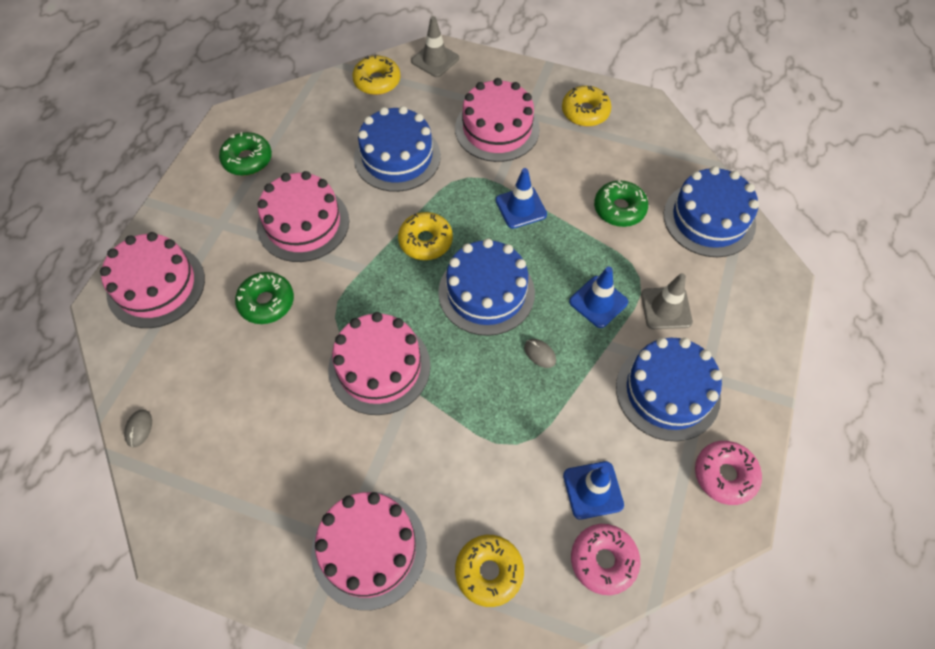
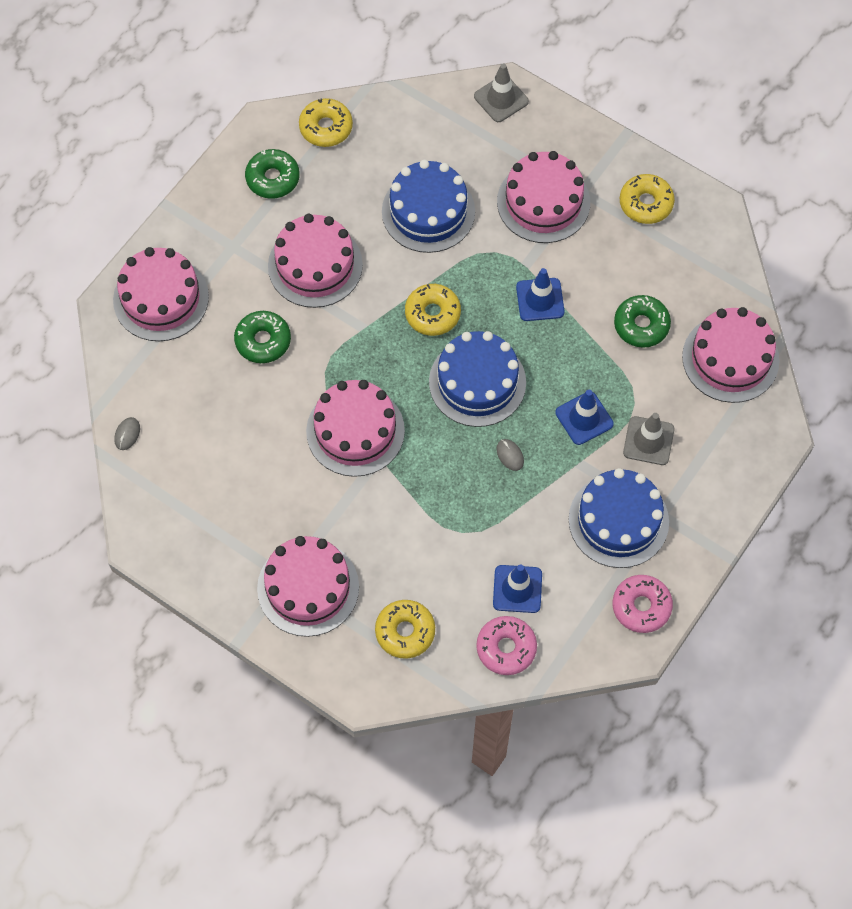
camera: 15 degrees right, 5 degrees up
yellow donut [352,55,401,95] -> yellow donut moved to [299,98,353,147]
blue cake [664,166,759,257] -> pink cake [682,307,780,403]

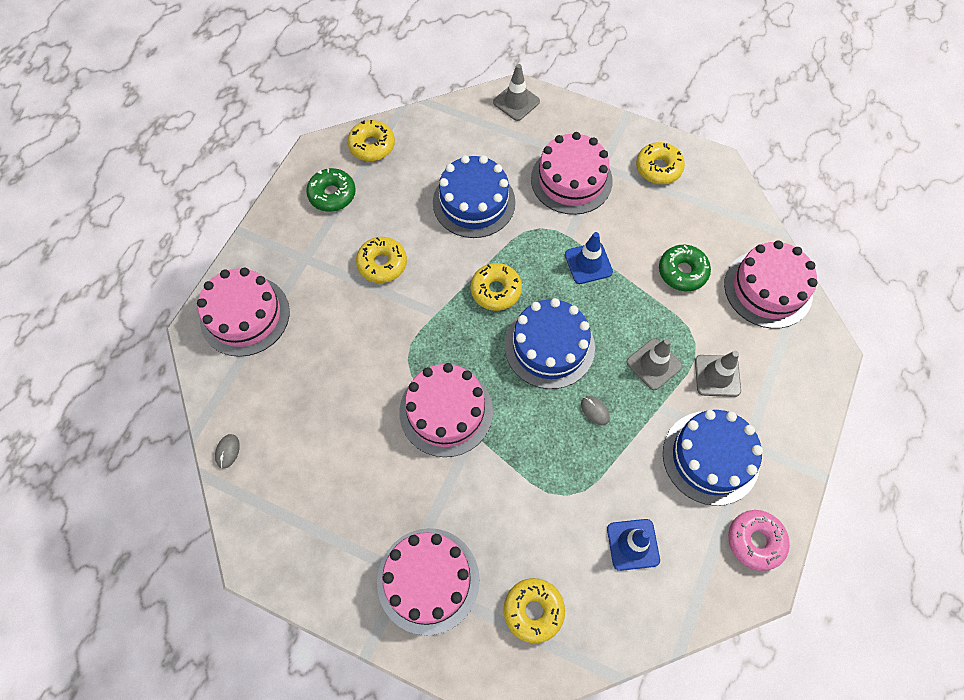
camera: 10 degrees left, 0 degrees up
green donut [234,311,291,363] -> none
pink cake [268,214,363,308] -> yellow donut [356,237,407,283]
pink donut [476,616,537,675] -> none
blue traffic cone [555,390,614,445] -> grey traffic cone [626,338,682,390]

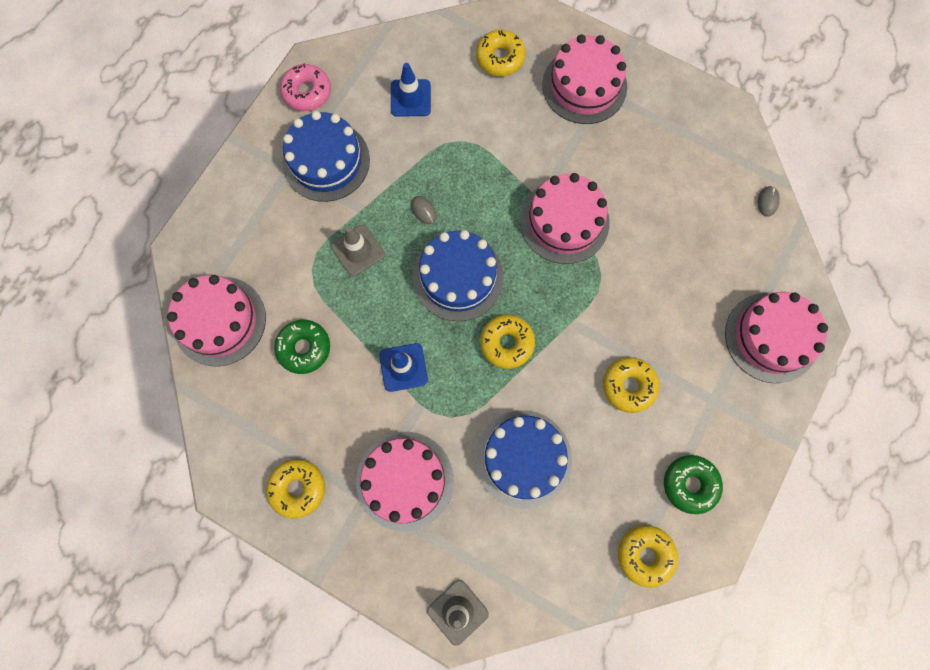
camera: 175 degrees left, 10 degrees up
grey traffic cone [695,351,741,397] -> none

